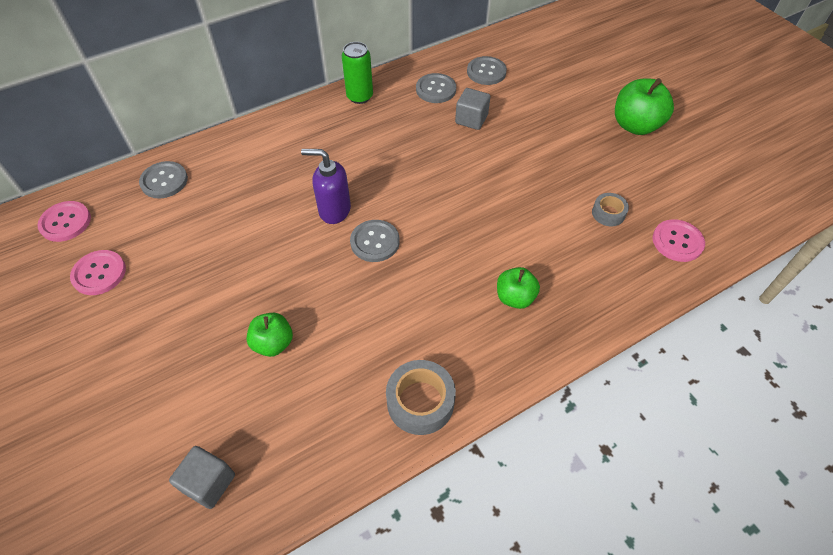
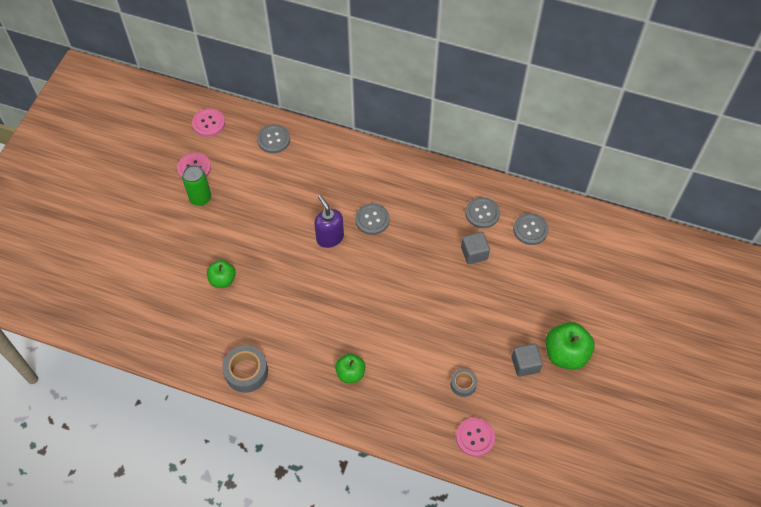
camera: 50 degrees right, 5 degrees up
grey cube [169,446,235,509] -> grey cube moved to [512,343,543,377]
green can [342,42,373,104] -> green can moved to [182,165,211,206]
grey button [350,220,400,262] -> grey button moved to [355,203,390,235]

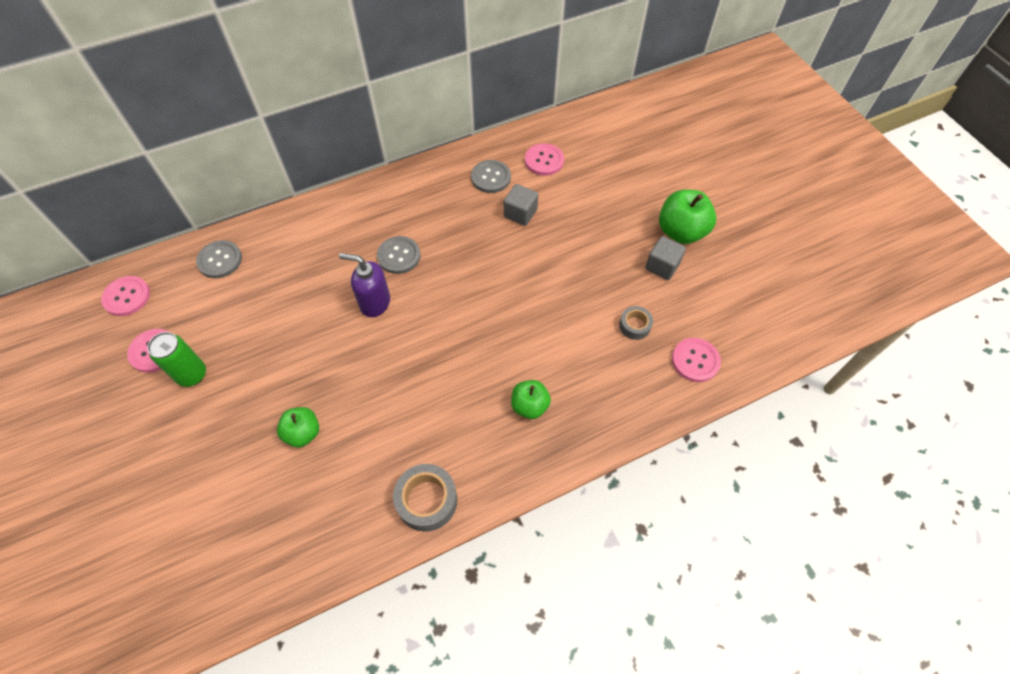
camera: 45 degrees left, 0 degrees up
grey button [513,213,549,245] -> pink button [525,143,564,176]

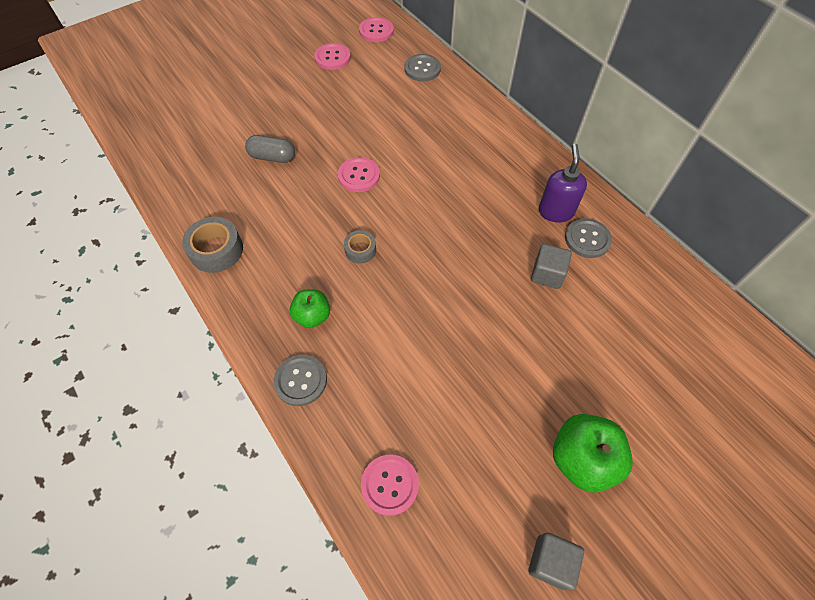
camera: 80 degrees right, 0 degrees up
green can [148,332,206,387] -> none
green apple [277,407,319,447] -> grey capsule [245,135,295,163]
purple soap dispenser [339,253,390,317] -> purple soap dispenser moved to [539,144,587,222]
grey button [377,236,421,274] -> grey button moved to [274,355,327,406]
pink button [525,143,564,176] -> pink button moved to [338,157,380,192]
grey tape [619,306,653,340] -> grey tape moved to [344,230,376,264]
grey cube [645,236,686,280] -> grey cube moved to [529,533,584,590]

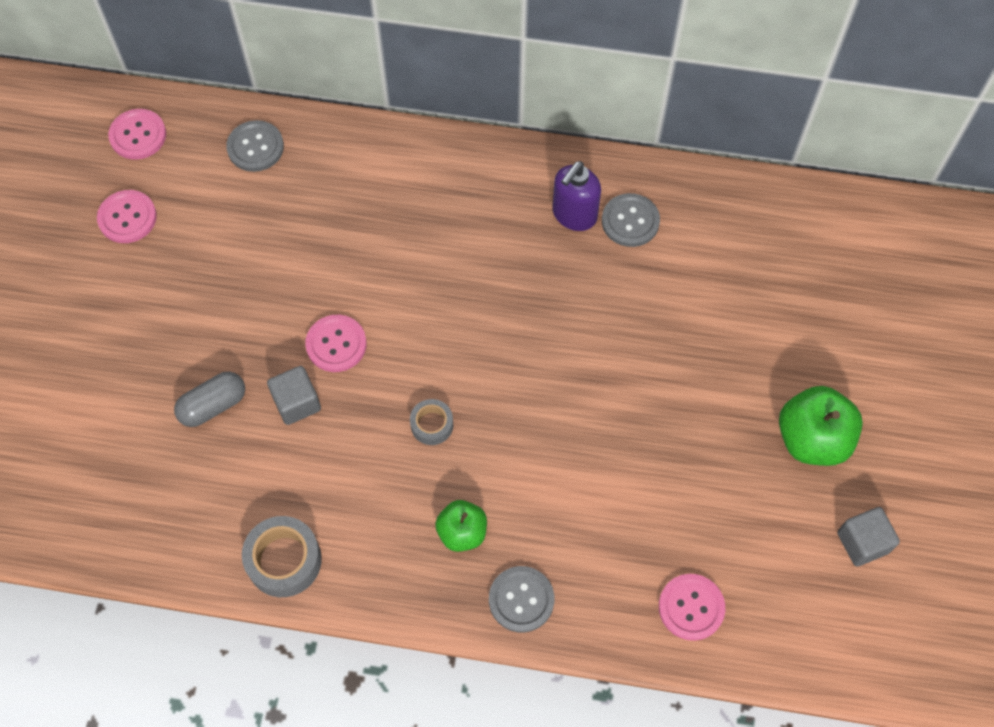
camera: 45 degrees left, 5 degrees up
grey cube [531,244,572,289] -> grey cube moved to [267,366,321,425]
purple soap dispenser [539,144,587,222] -> purple soap dispenser turned 105 degrees counterclockwise [552,161,601,231]

